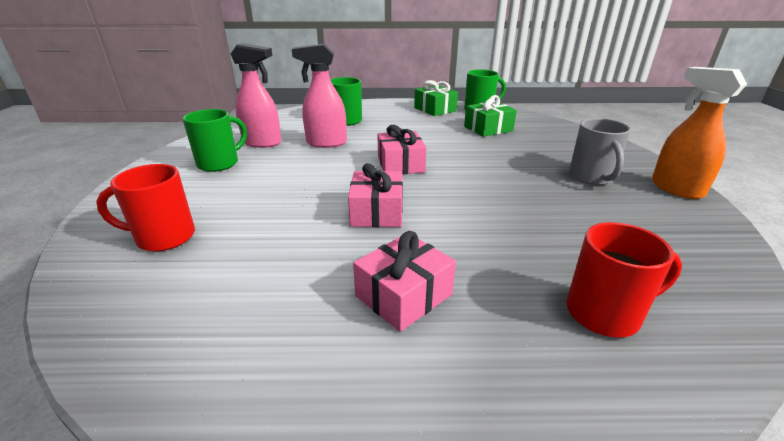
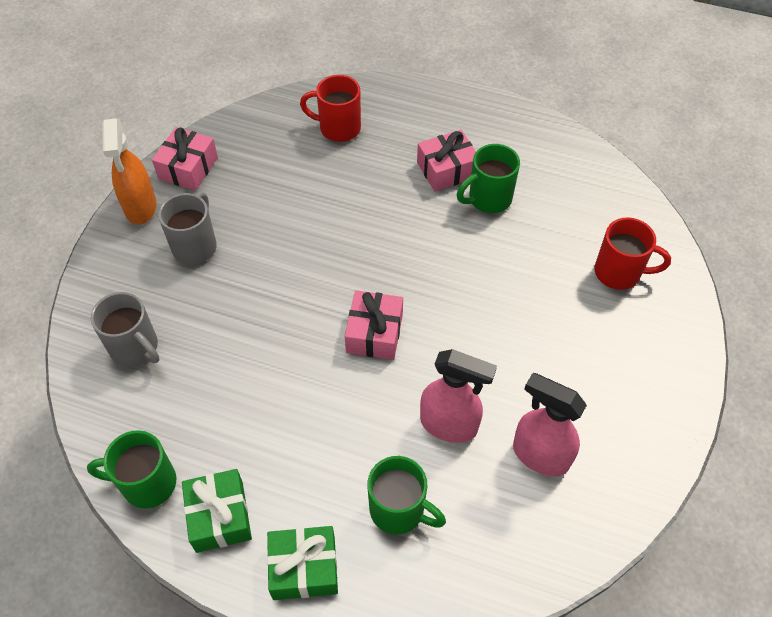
camera: 160 degrees left, 25 degrees up
green mug [182,109,247,172] -> green mug moved to [457,144,520,213]
pink gift [348,163,403,227] -> pink gift moved to [152,127,218,191]
green gift [464,95,517,137] -> green gift moved to [267,526,338,600]
none -> grey mug [91,292,159,366]

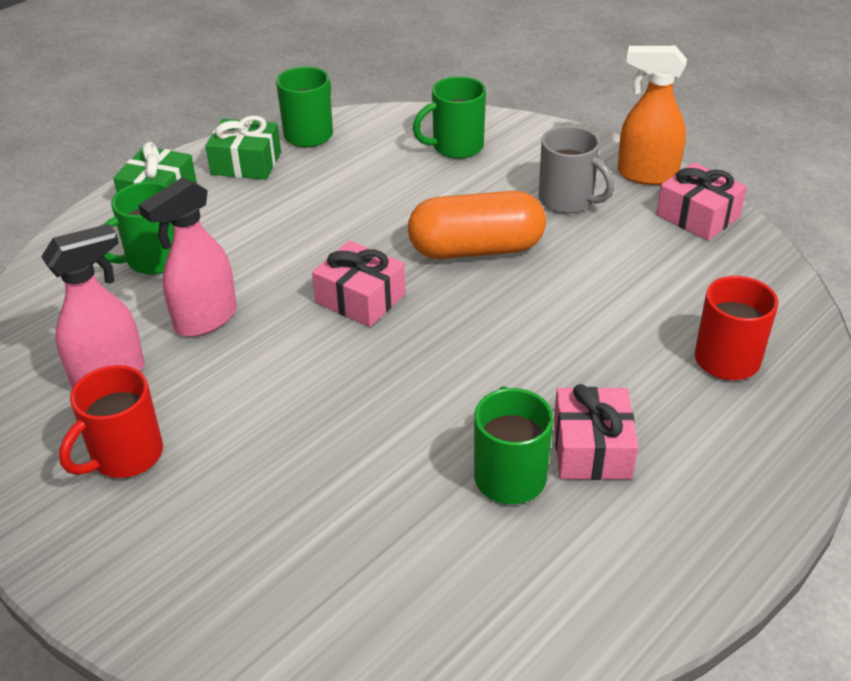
camera: 115 degrees right, 15 degrees down
grey mug [91,292,159,366] -> green mug [413,76,486,159]
red mug [595,217,671,290] -> red mug moved to [59,365,163,478]
none -> orange capsule [408,191,546,259]

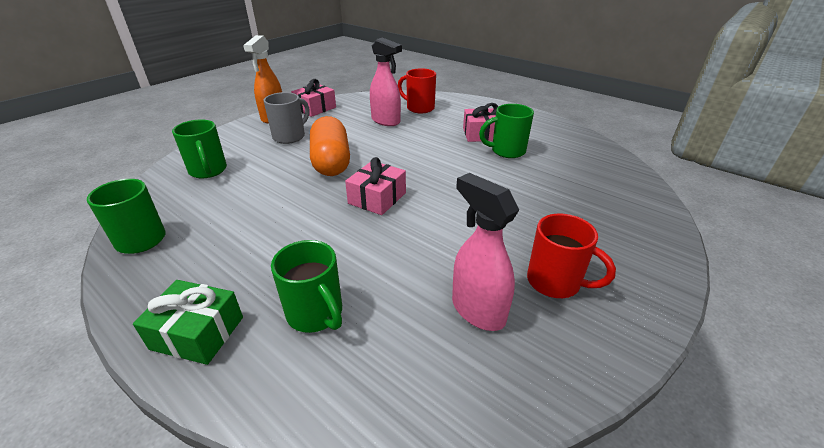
camera: 95 degrees left, 5 degrees down
pink spray bottle [138,177,237,337] -> pink spray bottle moved to [370,38,402,126]
green gift [205,115,281,180] -> none

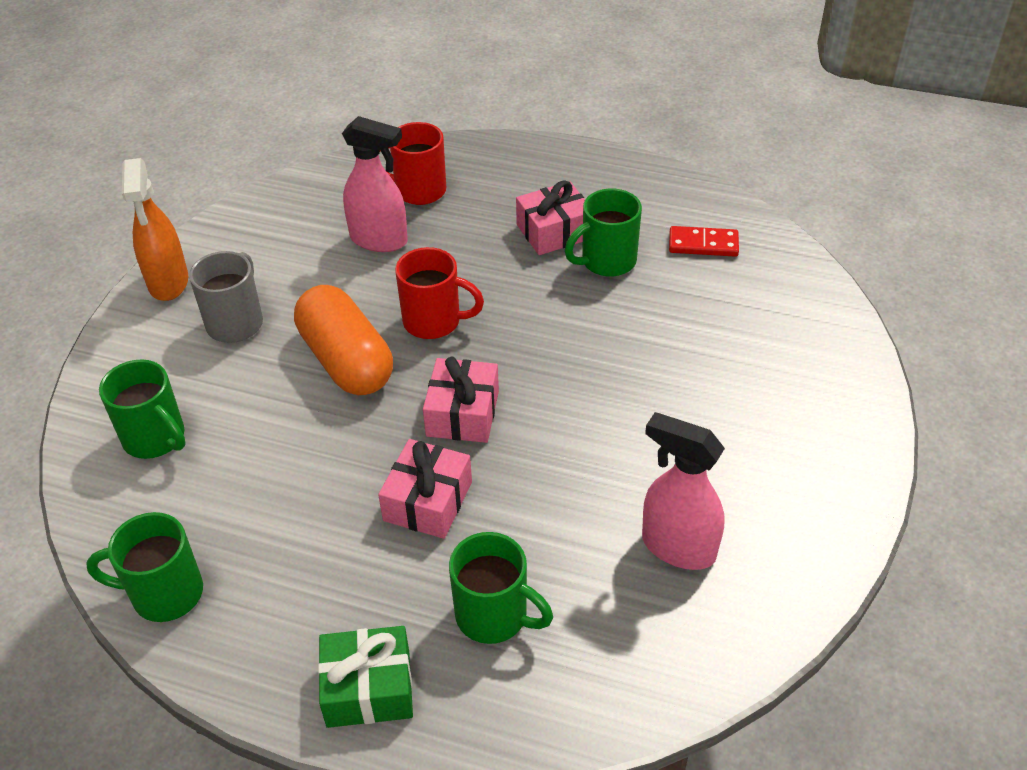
camera: 20 degrees left, 10 degrees up
pink gift [291,79,336,117] -> pink gift moved to [378,439,472,539]
red mug [527,214,616,298] -> red mug moved to [395,247,484,339]
none -> red domino [669,226,739,257]

